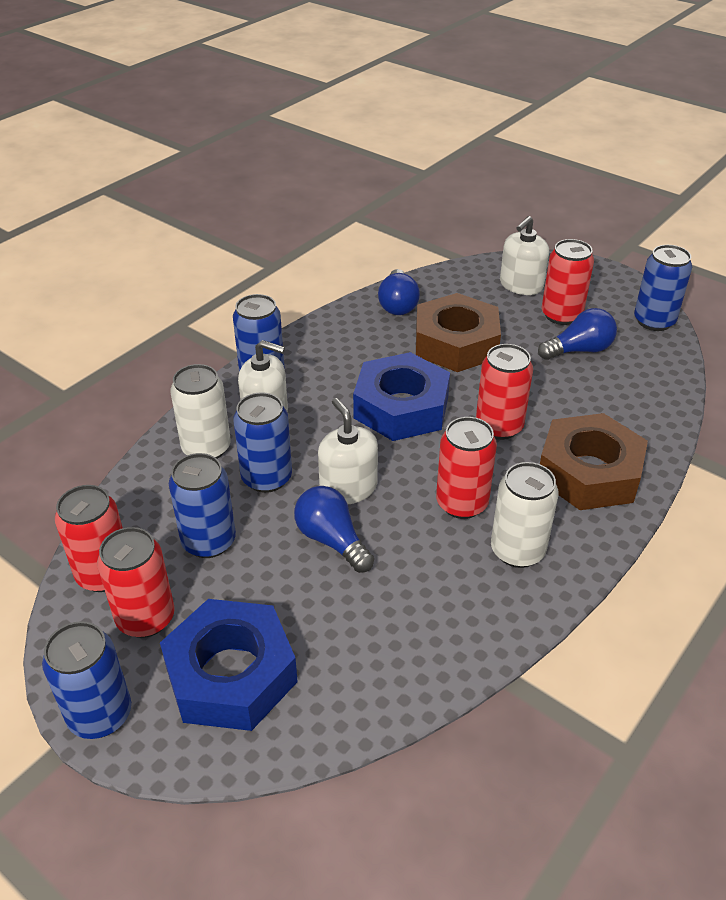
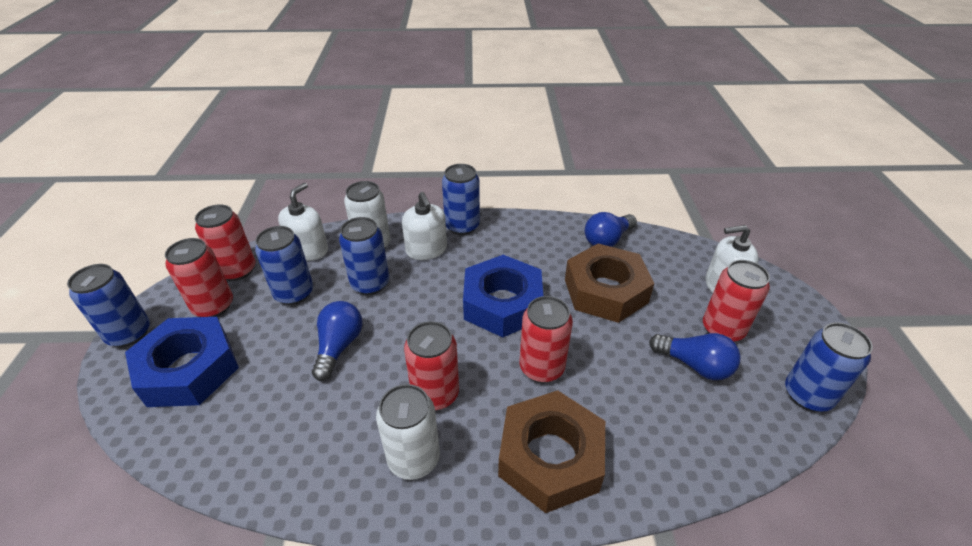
camera: 50 degrees right, 0 degrees up
white soap dispenser [318,398,378,504] -> white soap dispenser moved to [278,183,328,261]

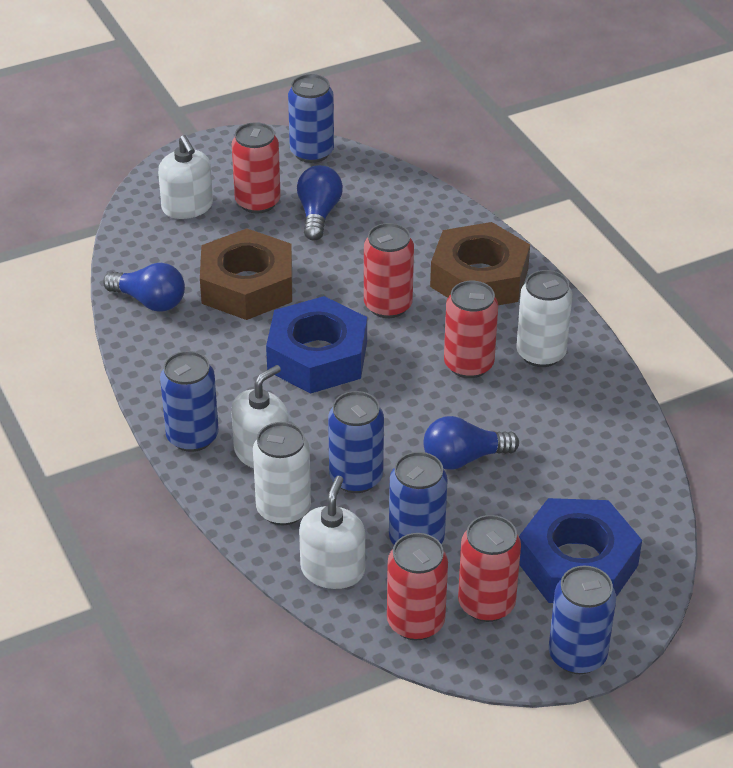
camera: 115 degrees left, 0 degrees up
white soap dispenser [278,183,328,261] -> white soap dispenser turned 105 degrees clockwise [299,476,365,589]

